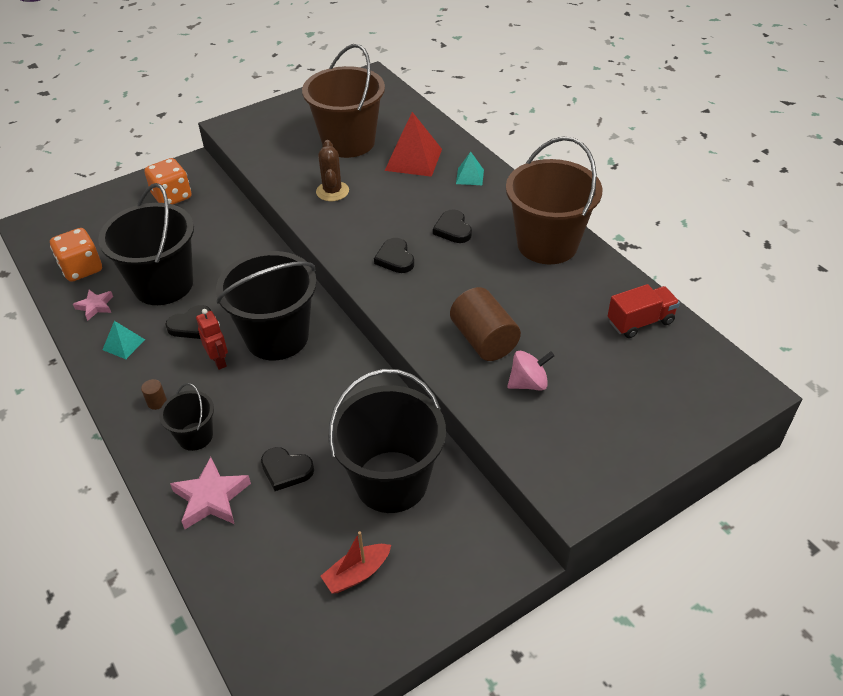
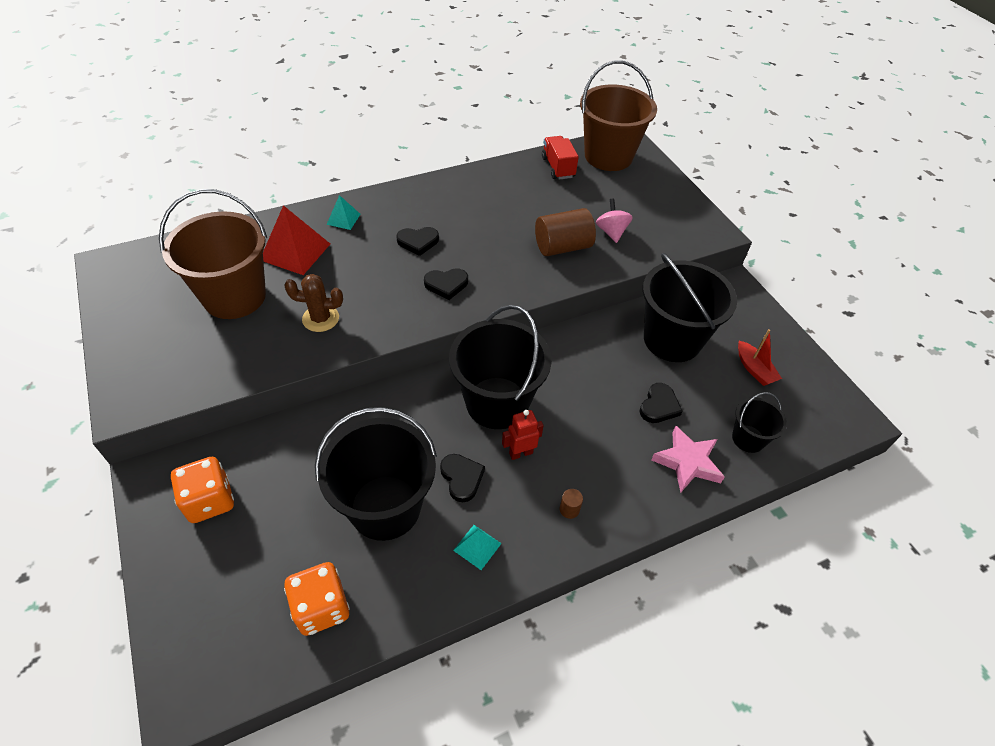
camera: 85 degrees left, 5 degrees up
pink star [73,290,113,321] -> none
black bucket [159,383,214,451] -> black bucket moved to [732,392,787,453]
brown bucket [506,136,603,264] -> brown bucket moved to [580,60,657,171]

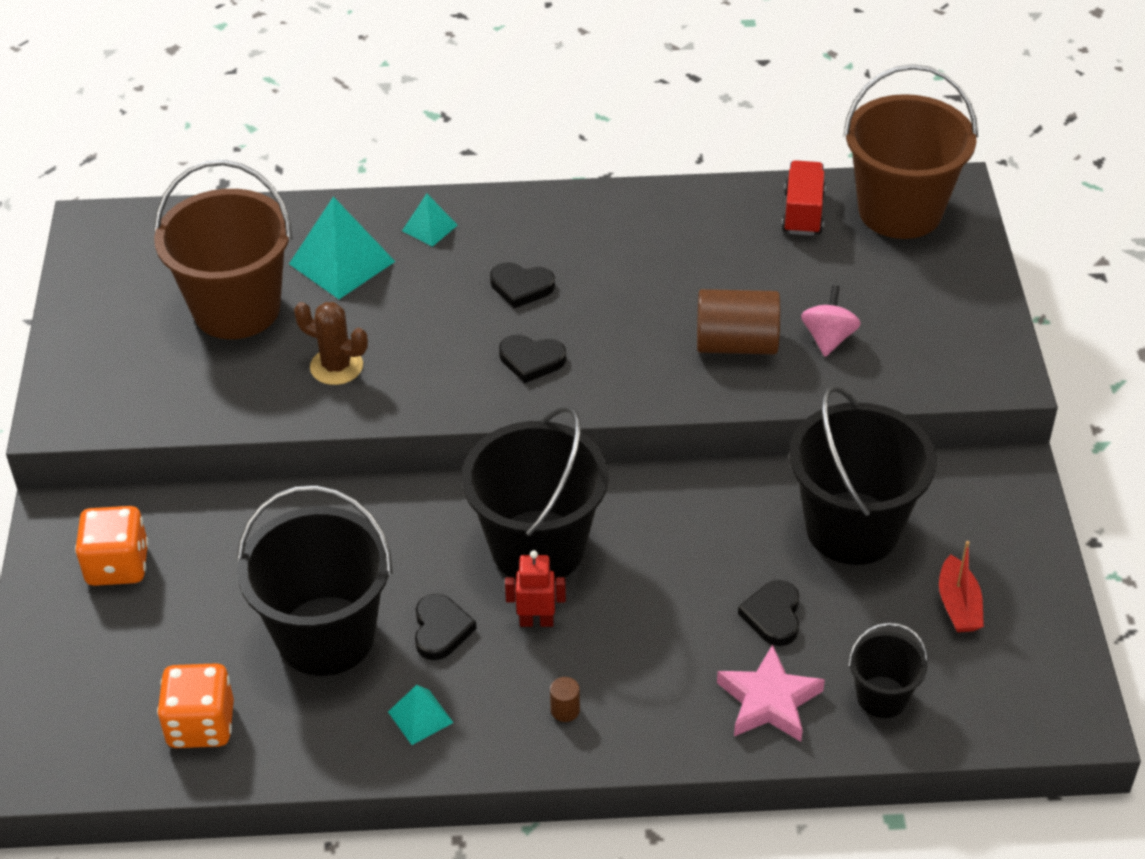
camera: 25 degrees right, 5 degrees down
red pyramid [263,205,330,275] -> turquoise pyramid [289,196,395,299]
black heart [639,383,683,423] -> black heart turned 135 degrees clockwise [738,580,799,646]

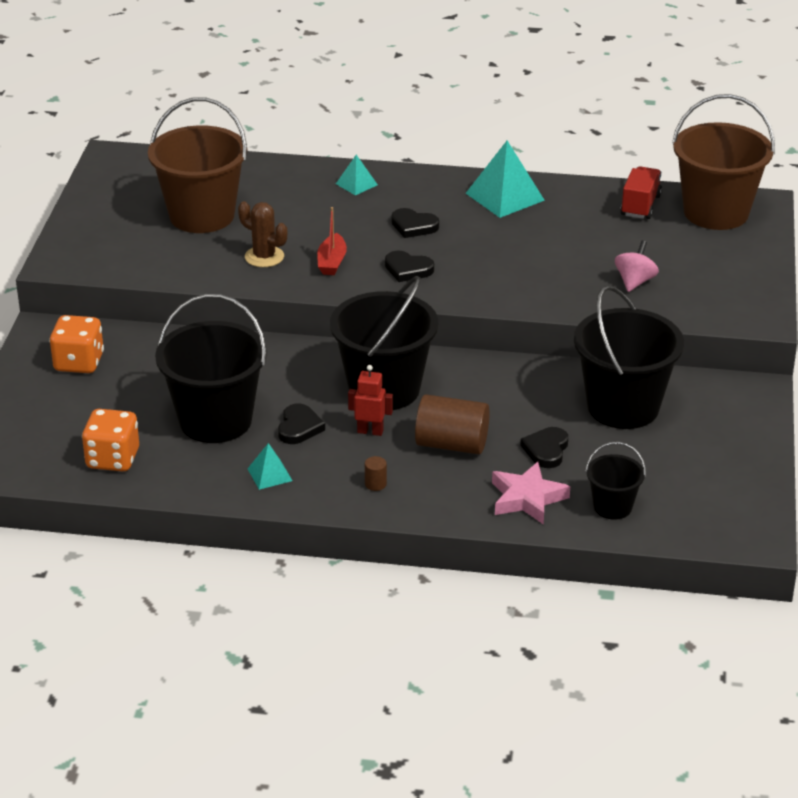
camera: 10 degrees right, 10 degrees down
turquoise pyramid [289,196,395,299] -> turquoise pyramid moved to [466,141,545,218]
brown cylinder [697,289,780,354] -> brown cylinder moved to [415,394,490,454]
red boat [939,541,984,632] -> red boat moved to [317,207,347,275]

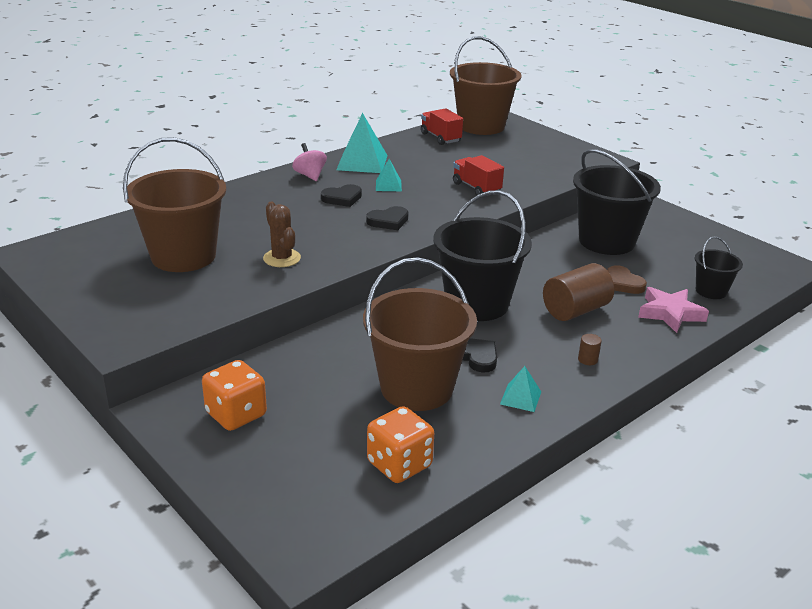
camera: 50 degrees left, 5 degrees down
black bucket [155,294,267,443] -> brown bucket [363,257,477,411]
brown cactus [238,201,287,267] -> brown cactus turned 75 degrees clockwise [263,202,301,267]
red boat [317,207,347,275] -> none
turquoise pyramid [336,155,378,195] -> turquoise pyramid moved to [376,159,402,191]
red robot [348,365,393,436] -> none
black heart [520,427,568,468] -> brown heart [607,265,647,294]
pink spinning top [615,241,659,292] -> pink spinning top moved to [292,143,327,181]
none -> red truck [453,155,504,196]

